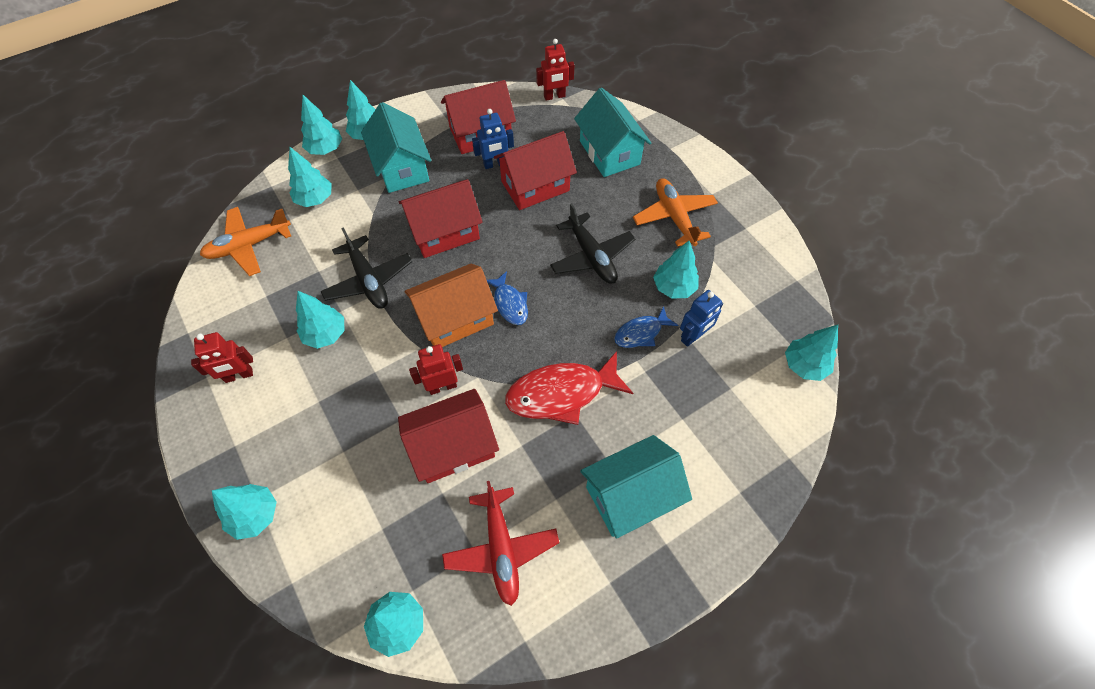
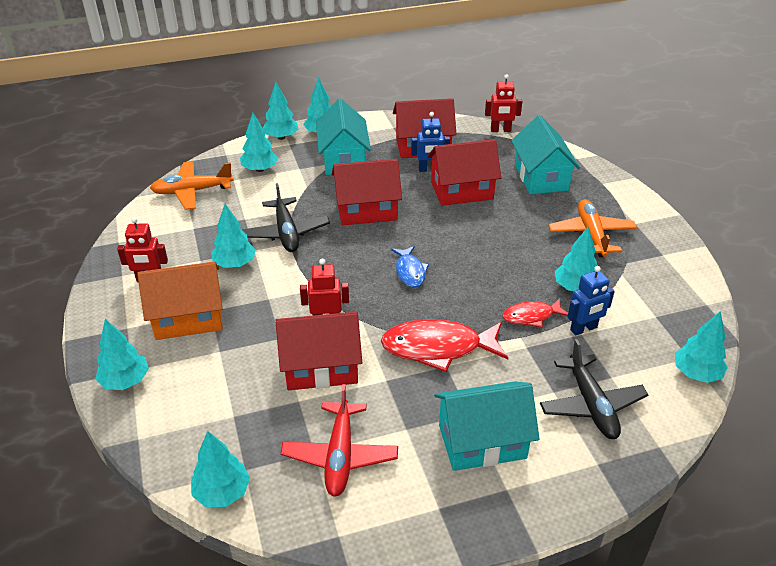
camera: 15 degrees right, 20 degrees down
orange house [404,263,498,347] -> orange house moved to [138,261,223,340]
black plane [550,203,635,284] -> black plane moved to [540,339,648,439]
blue fish [614,306,678,348] -> red fish [502,298,568,328]

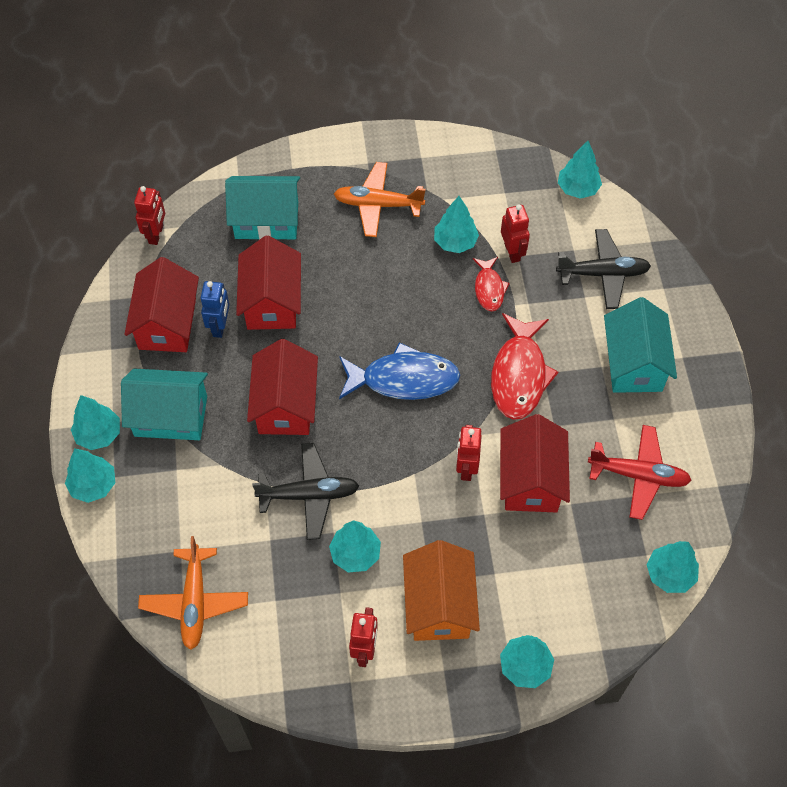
camera: 80 degrees left, 20 degrees up
turquoise tree [240,113,278,172] -> none
blue fish [391,246,429,288] -> blue fish [339,342,460,400], size x1.79
blue robot [567,266,615,336] -> red robot [501,204,530,263]

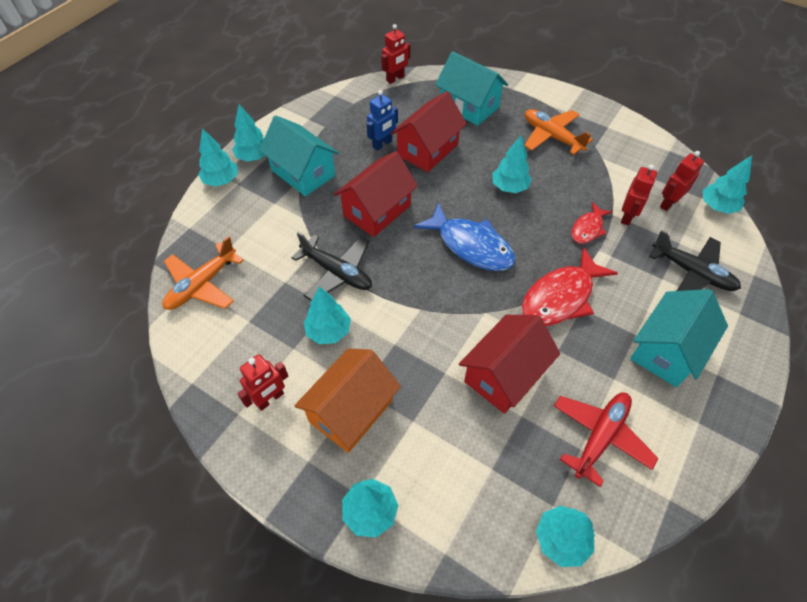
camera: 40 degrees right, 5 degrees down
red house [124,257,199,352] -> none
turquoise tree [434,196,479,253] -> turquoise tree moved to [492,135,532,193]
red robot [456,425,482,481] -> red robot moved to [660,151,704,211]
red plane [588,425,692,520] -> red plane turned 105 degrees counterclockwise [554,393,659,487]

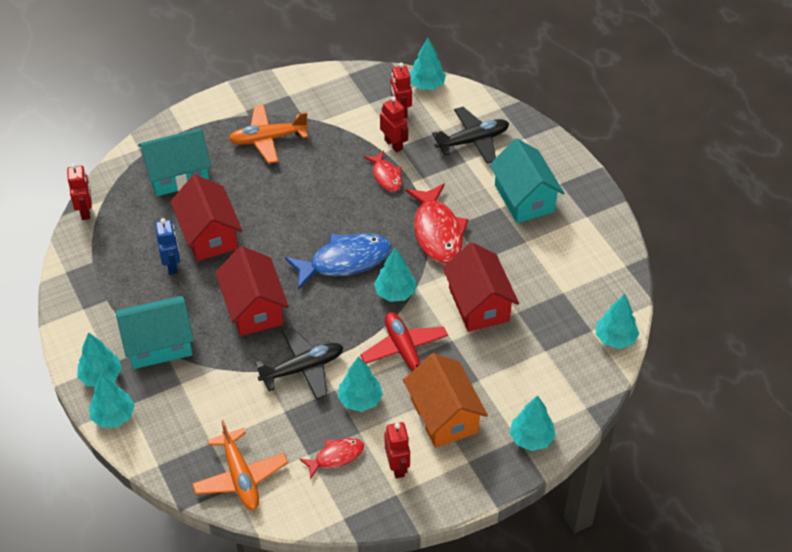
camera: 60 degrees left, 5 degrees down
turquoise tree [492,135,532,193] -> turquoise tree moved to [374,247,416,302]
red plane [554,393,659,487] -> red plane moved to [360,312,448,384]
none -> red fish [299,438,364,479]

